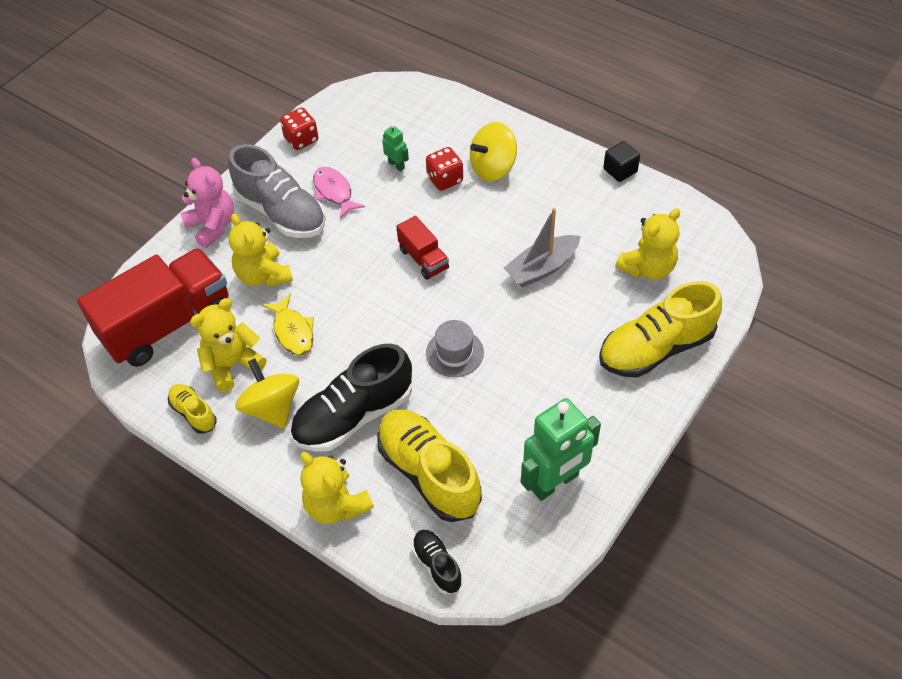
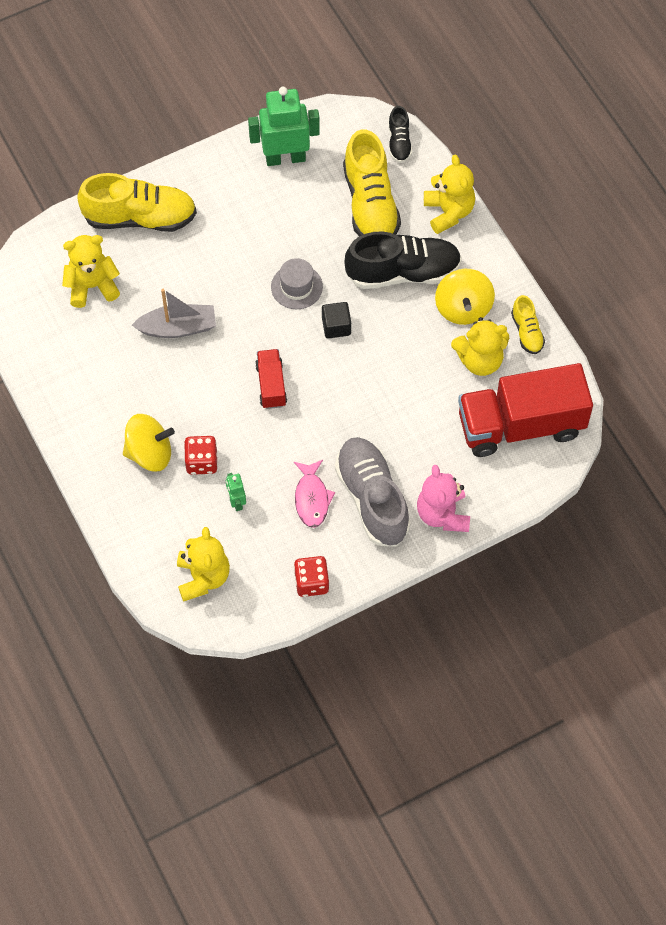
camera: 155 degrees left, 10 degrees up
yellow teddy bear [229,213,293,287] -> yellow teddy bear moved to [177,527,230,602]
yellow fish [262,294,314,355] -> none
black cube [603,141,640,182] -> black cube moved to [322,302,351,339]

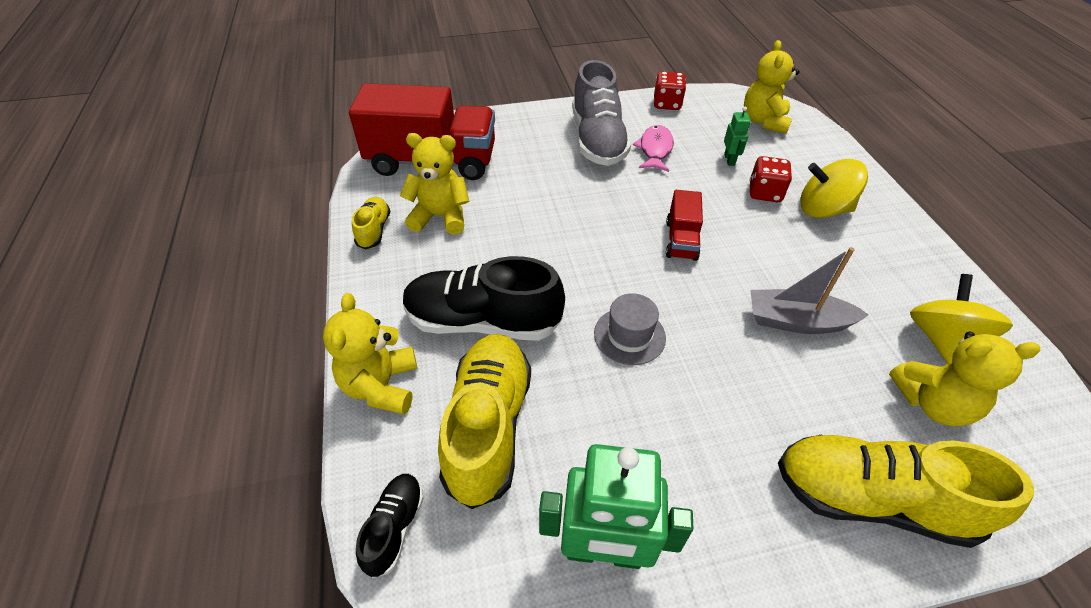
camera: 165 degrees left, 15 degrees down
black cube [322,302,351,339] -> none
pink teddy bear [417,465,470,532] -> none
yellow spinning top [435,269,495,325] -> yellow spinning top moved to [910,274,1013,364]

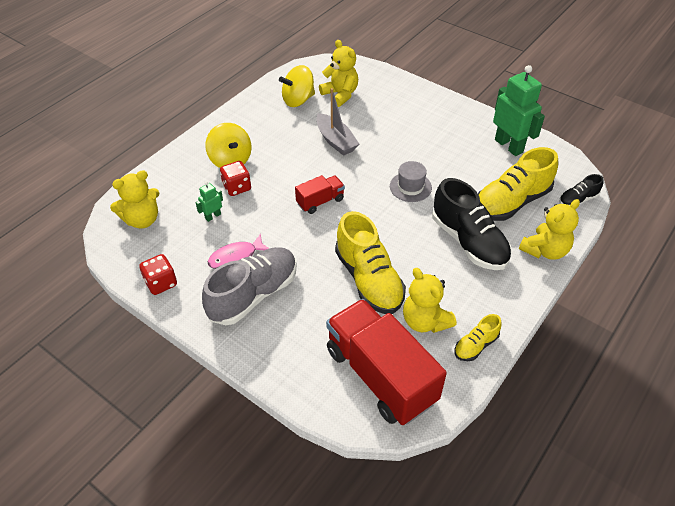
camera: 130 degrees left, 0 degrees up
yellow shoe [778,435,1034,548] -> yellow shoe moved to [335,211,406,314]

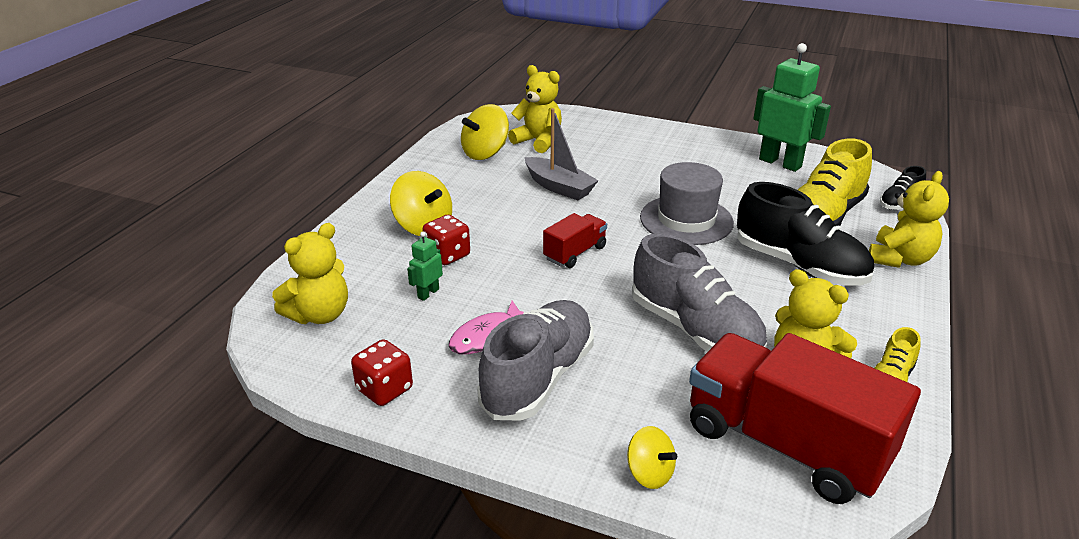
camera: 15 degrees left, 15 degrees down
yellow shoe [335,211,406,314] -> grey shoe [632,234,767,352]
grey hat [390,161,432,202] -> grey hat [640,162,734,245], size x1.57
none -> yellow spinning top [627,426,677,489]

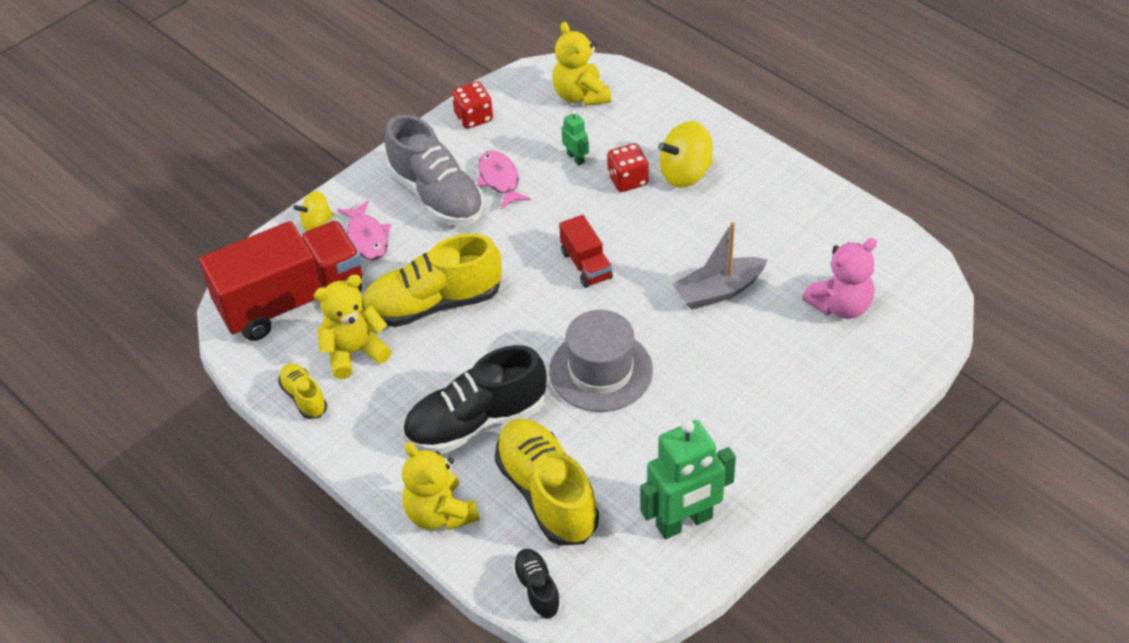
camera: 115 degrees right, 15 degrees up
yellow spinning top [461,104,509,160] -> none
yellow teddy bear [508,65,562,153] -> pink teddy bear [802,238,877,319]
grey shoe [632,234,767,352] -> yellow shoe [362,233,502,327]
none -> pink fish [338,200,391,261]

